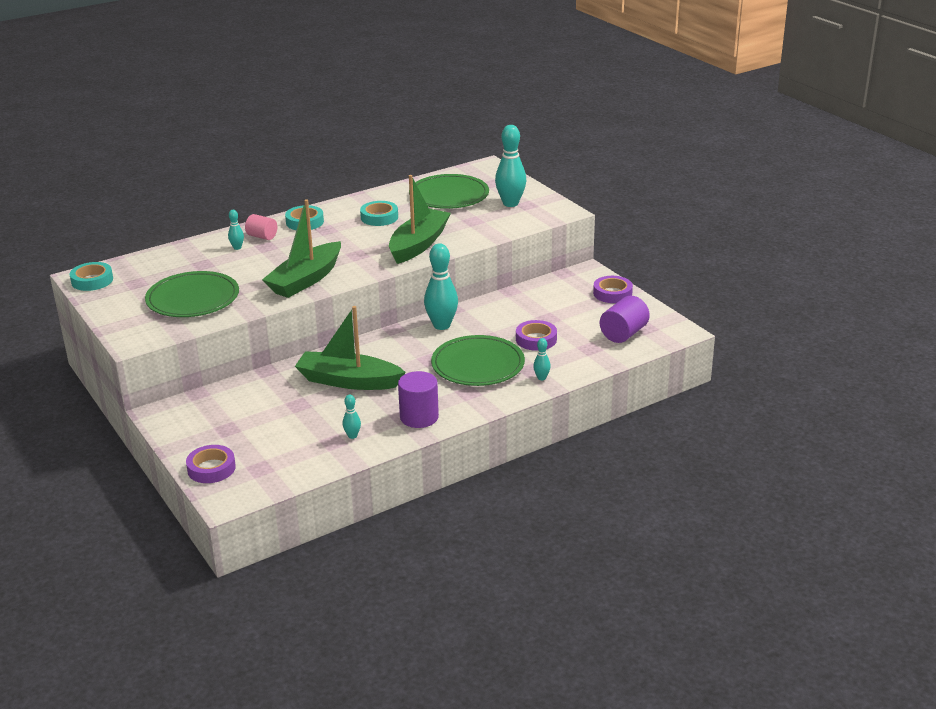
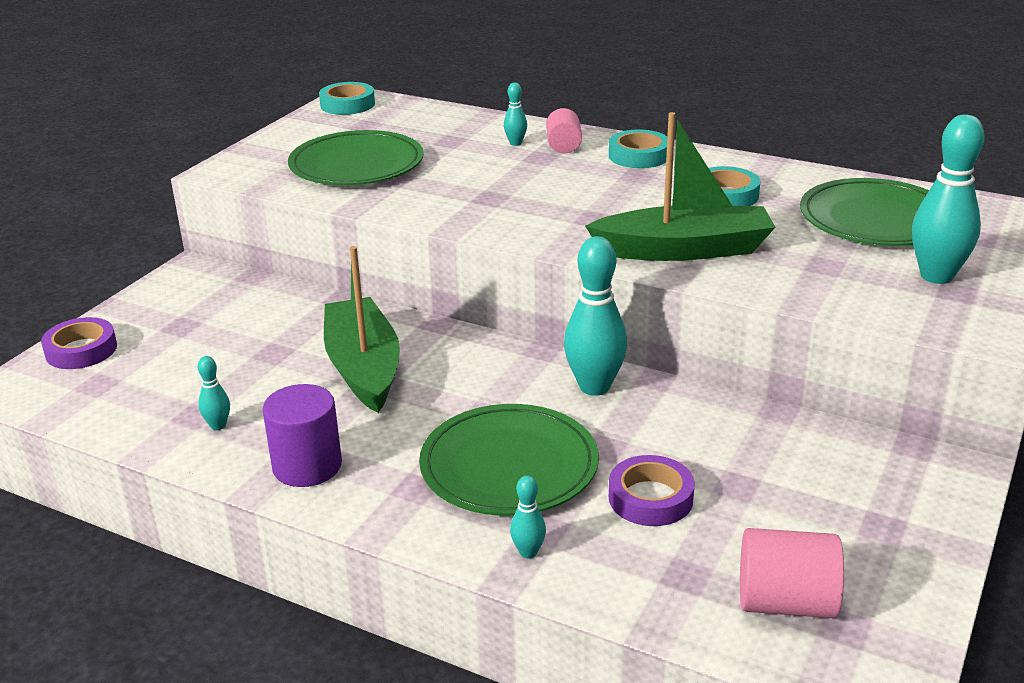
camera: 60 degrees right, 0 degrees up
green boat [262,199,341,298] -> none
purple tape [593,276,633,303] -> none
purple cylinder [600,296,650,343] -> pink cylinder [740,528,844,618]

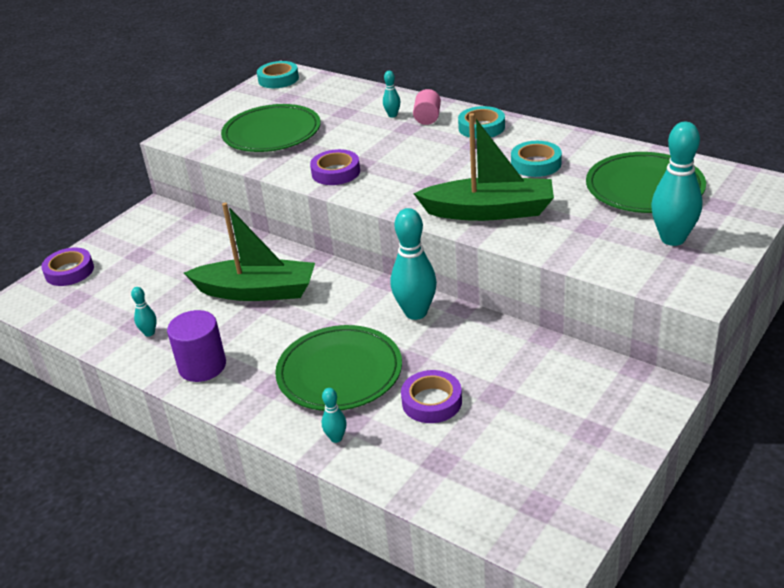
camera: 10 degrees right, 5 degrees up
green boat [324,246,400,413] -> green boat turned 105 degrees clockwise [184,203,315,301]
pink cylinder [740,528,844,618] -> none
none -> purple tape [310,149,360,185]

